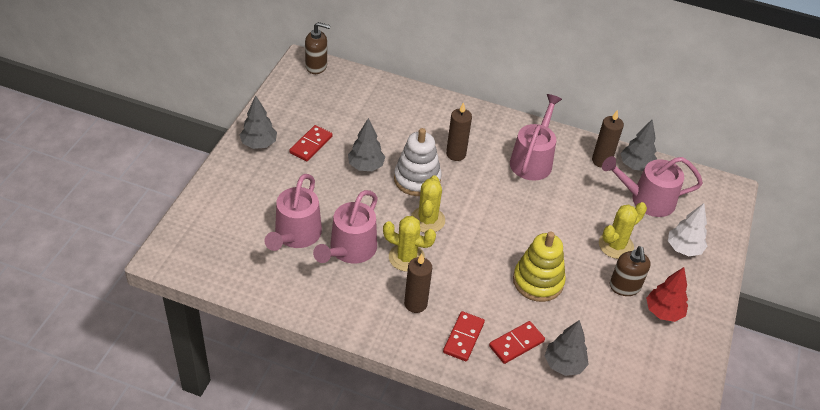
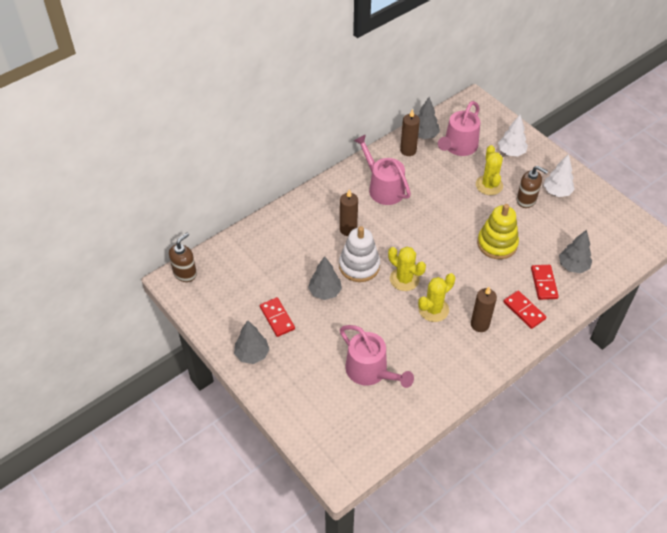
camera: 55 degrees left, 5 degrees up
pink watering can [313,190,378,264] -> none
red tree [646,267,688,322] -> white tree [543,154,575,197]

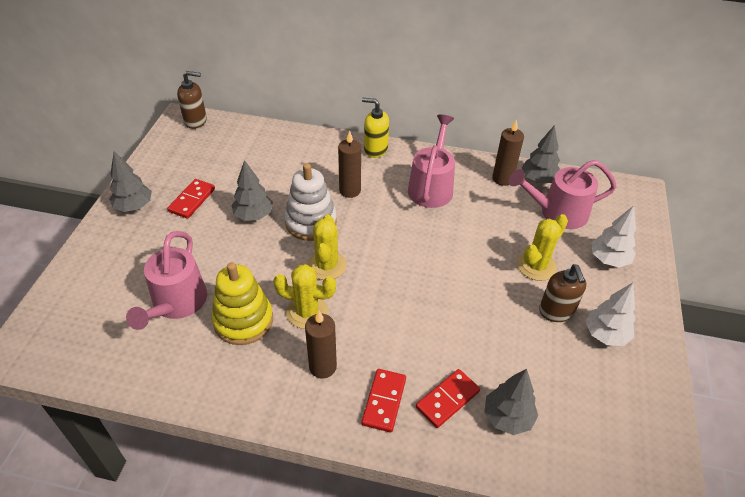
camera: 50 degrees right, 5 degrees down
yellow stacking toy [477,204,519,259] -> yellow stacking toy moved to [212,262,273,345]
none -> yellow soap dispenser [362,98,389,158]

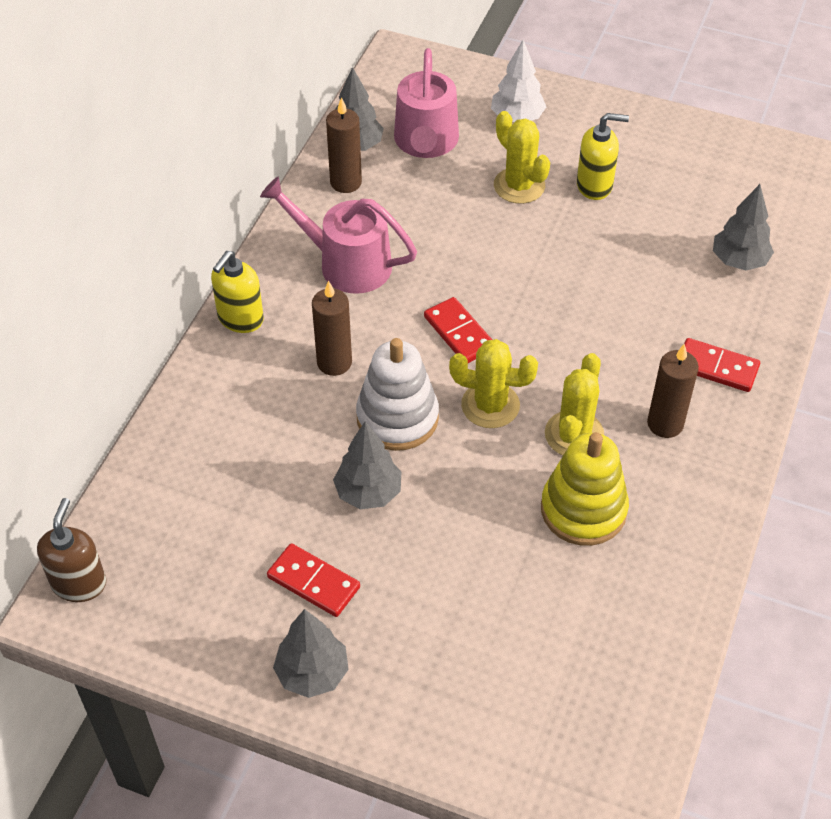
camera: 80 degrees left, 5 degrees up
pink watering can [126,231,207,330] -> none
red domino [416,369,480,428] -> red domino moved to [424,297,492,363]
brown soap dispenser [539,264,586,322] -> yellow soap dispenser [577,113,629,200]
white tree [585,283,636,346] -> none

